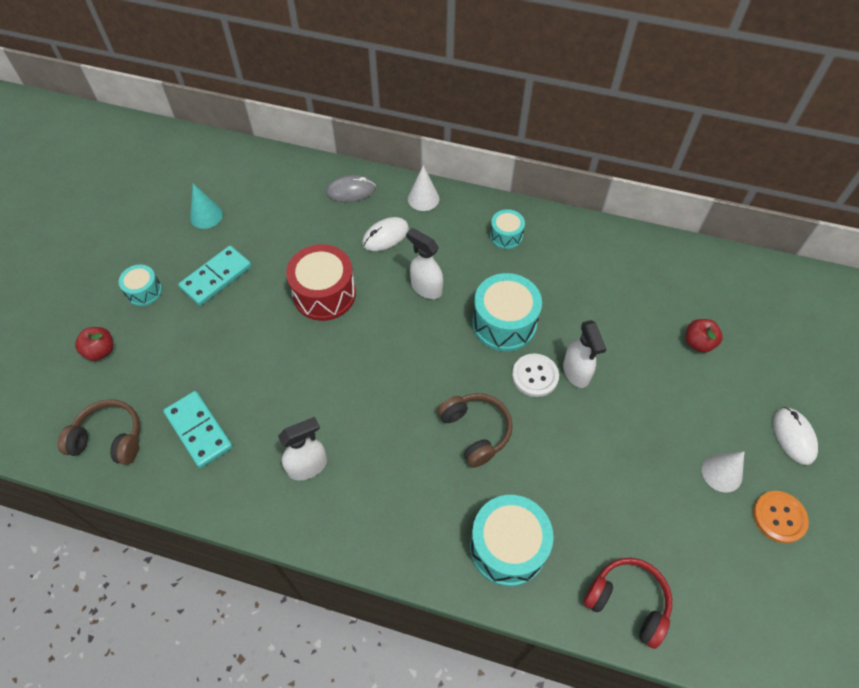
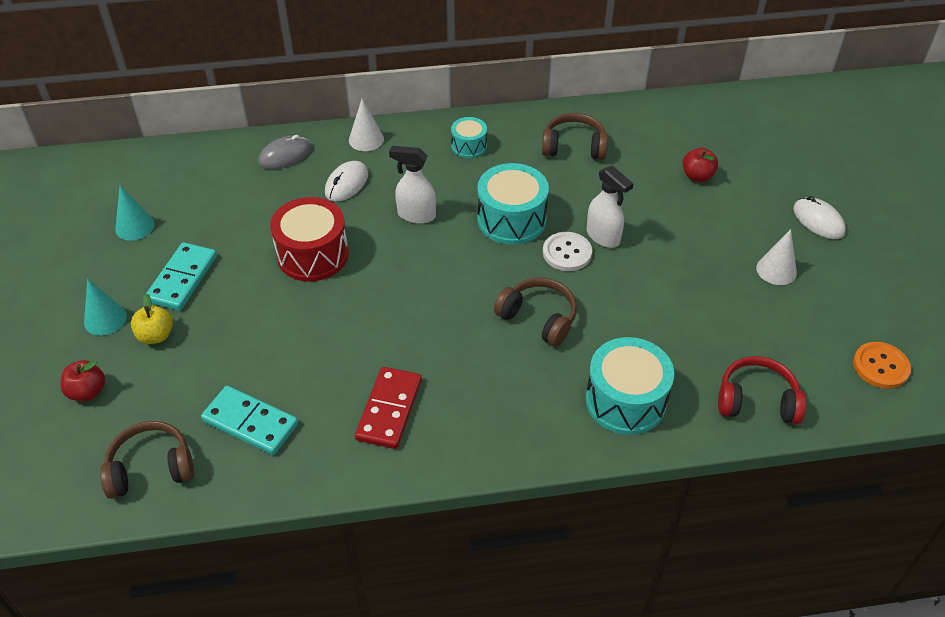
camera: 25 degrees left, 10 degrees down
turquoise drum [119,265,162,306] -> turquoise cone [84,279,127,336]
white spray bottle [278,417,327,480] -> red domino [355,367,422,449]
orange button [753,491,809,543] -> orange button moved to [853,342,911,389]
none -> yellow apple [131,293,173,344]
none -> brown headphones [542,113,608,160]

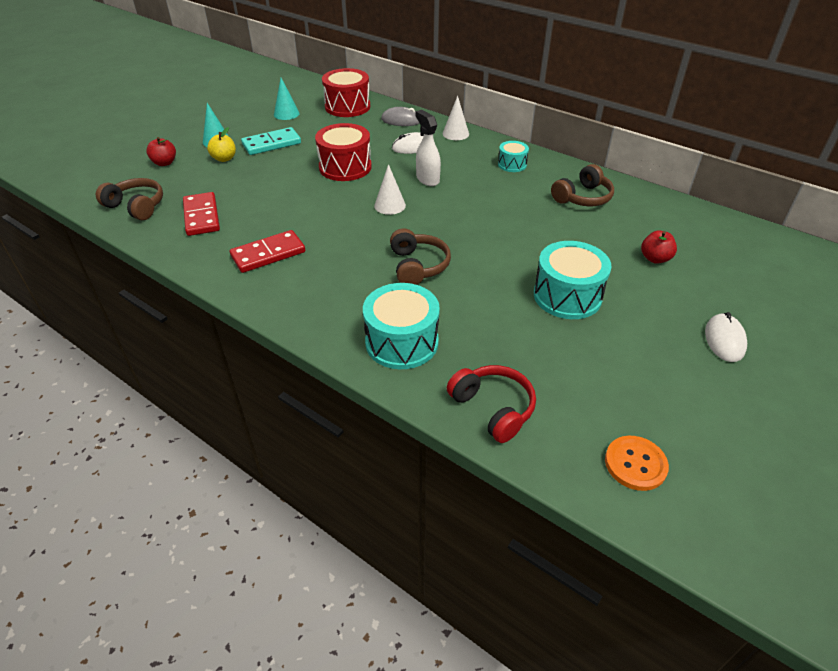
camera: 45 degrees right, 5 degrees down
turquoise domino [201,386,298,455] -> red domino [183,192,220,236]
turquoise drum [477,163,549,245] -> turquoise drum moved to [534,241,612,319]
brown headphones [542,113,608,160] -> brown headphones turned 90 degrees clockwise [551,164,614,206]
white button [543,232,592,271] -> none
white spray bottle [587,165,634,248] -> none
white cone [756,229,797,285] -> white cone moved to [374,164,406,215]
none -> red drum [322,68,370,117]

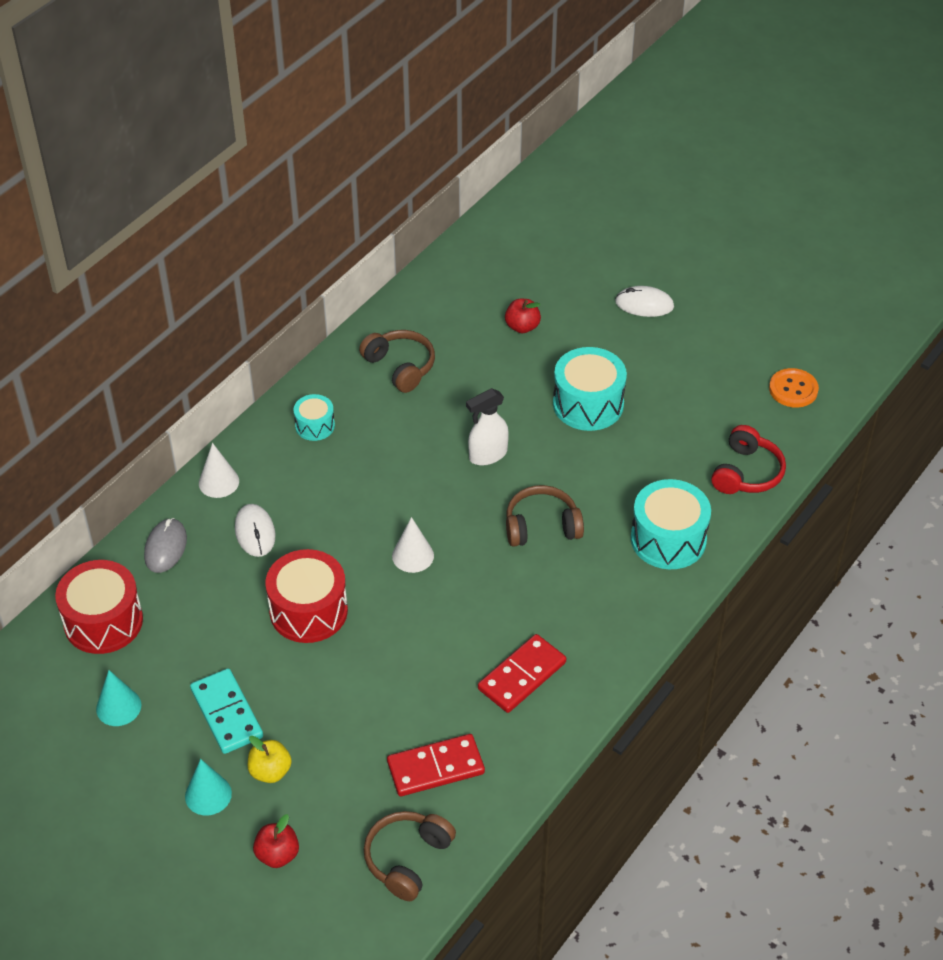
camera: 90 degrees left, 5 degrees up
red domino [230,230,305,273] -> red domino turned 75 degrees clockwise [478,634,566,713]
white spray bottle [416,110,441,186] -> white spray bottle moved to [466,388,509,465]
red headphones [447,365,536,443] -> red headphones turned 150 degrees clockwise [711,425,786,494]

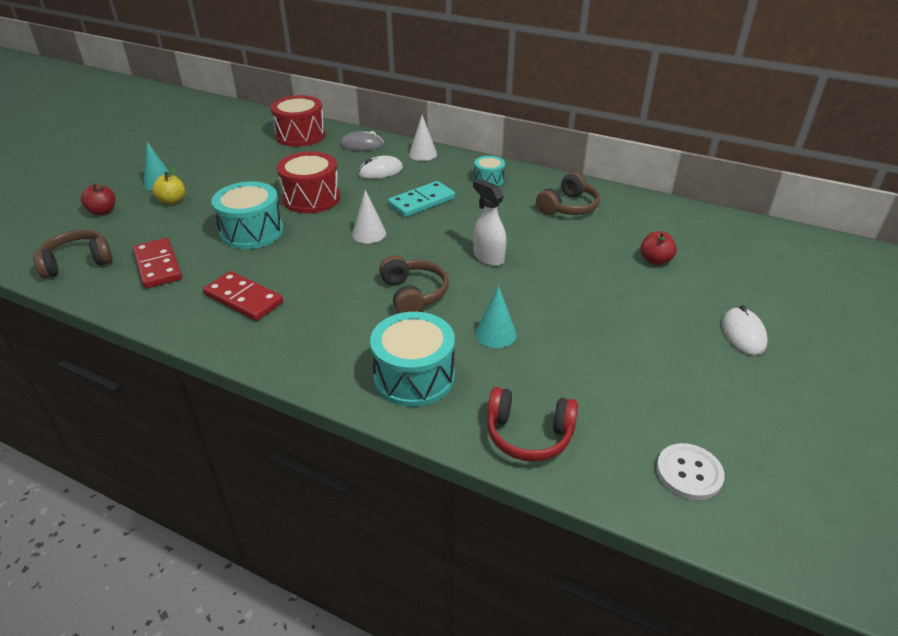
camera: 80 degrees right, 10 degrees down
turquoise cone [96,670,141,726] -> turquoise cone moved to [475,286,516,348]
turquoise domino [190,668,263,754] -> turquoise domino moved to [388,181,455,217]
brown headphones [364,811,456,901] -> brown headphones turned 45 degrees counterclockwise [33,230,113,278]
turquoise drum [553,347,627,431] -> turquoise drum moved to [211,182,283,249]
orange button [769,368,819,408] -> white button [656,443,725,500]

